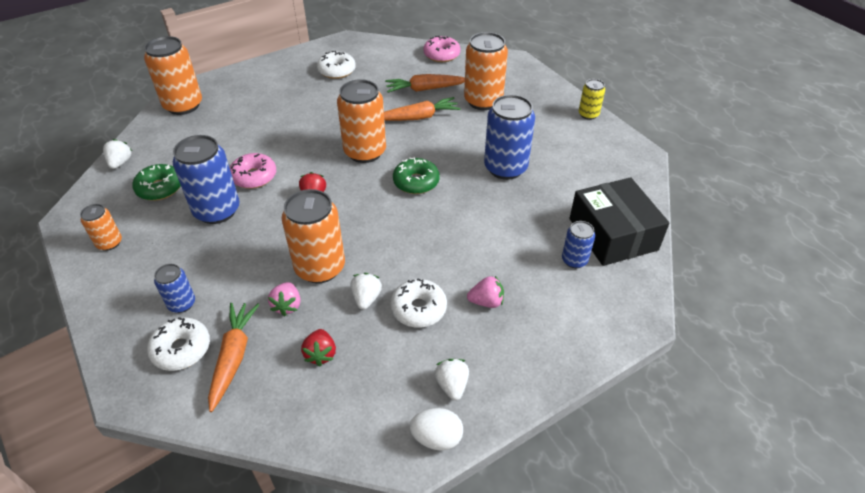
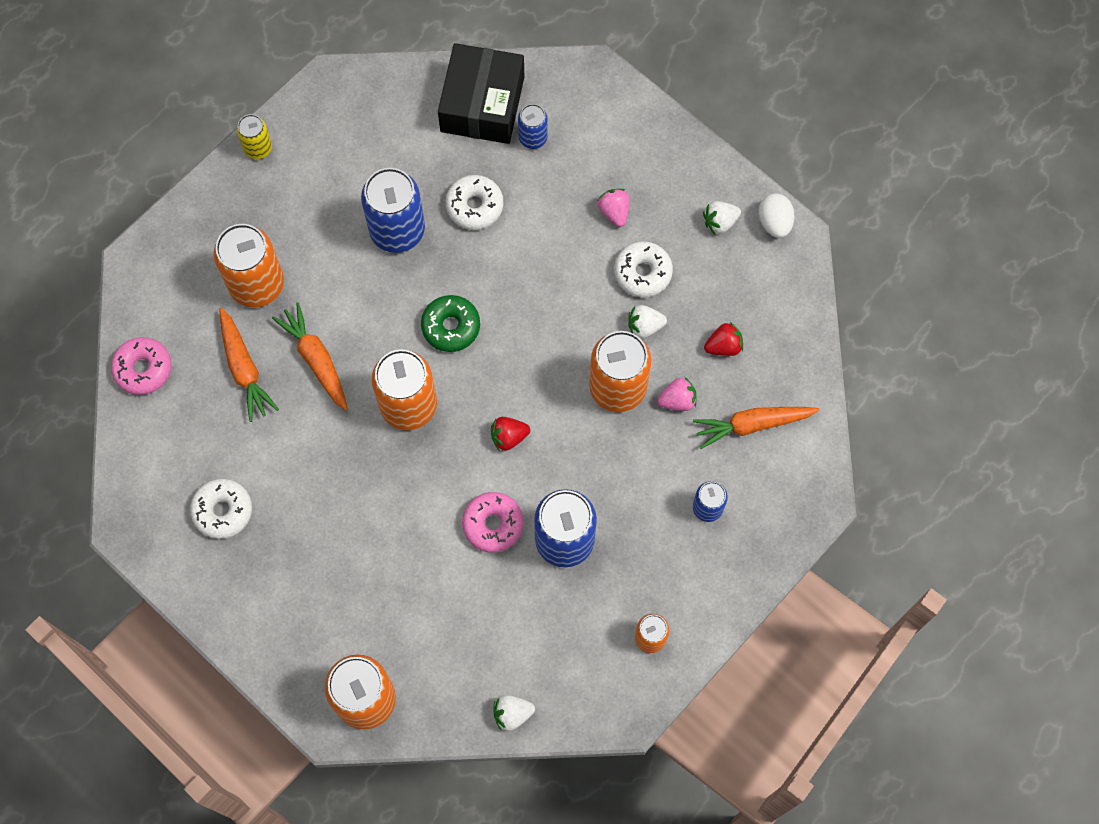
camera: 105 degrees left, 25 degrees up
green donut [132,164,181,201] -> none
white donut [147,317,210,371] -> white donut moved to [446,175,503,230]
black box [570,177,669,266] -> black box turned 45 degrees counterclockwise [438,43,524,144]

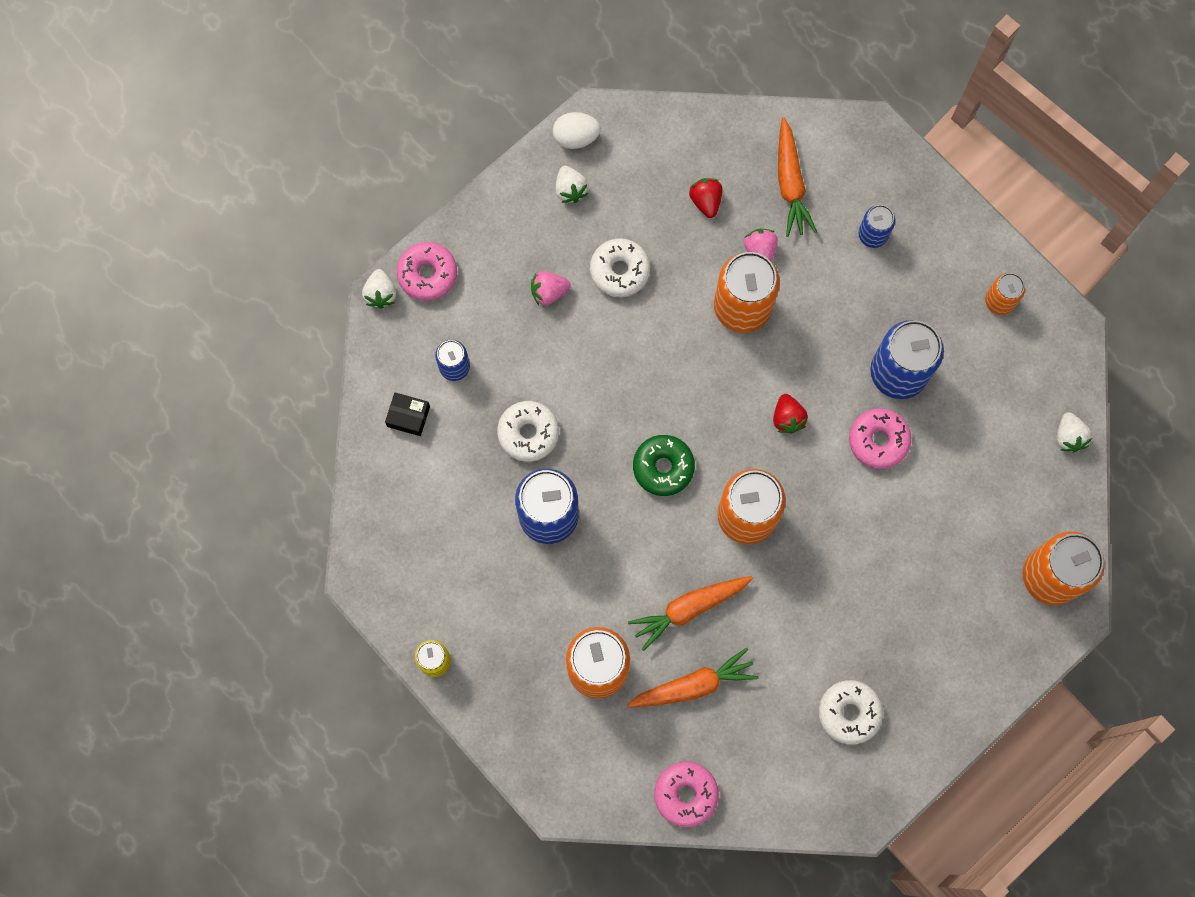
camera: 85 degrees left, 5 degrees up
black box [438,43,524,144] -> black box [385,392,430,436], size x0.42
white strawberry [628,305,667,339] -> white strawberry moved to [362,269,396,309]
none -> pink donut [396,242,457,301]

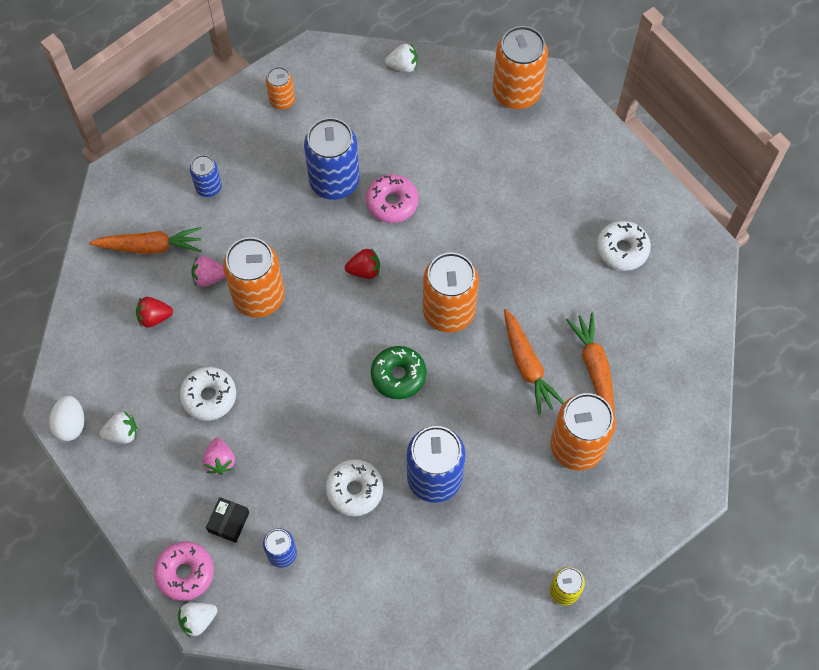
camera: 85 degrees left, 10 degrees down
white strawberry [362,269,396,309] -> white strawberry turned 150 degrees clockwise [178,602,217,638]
black box [385,392,430,436] -> black box moved to [206,497,249,543]
pink donut [654,761,719,827] -> none

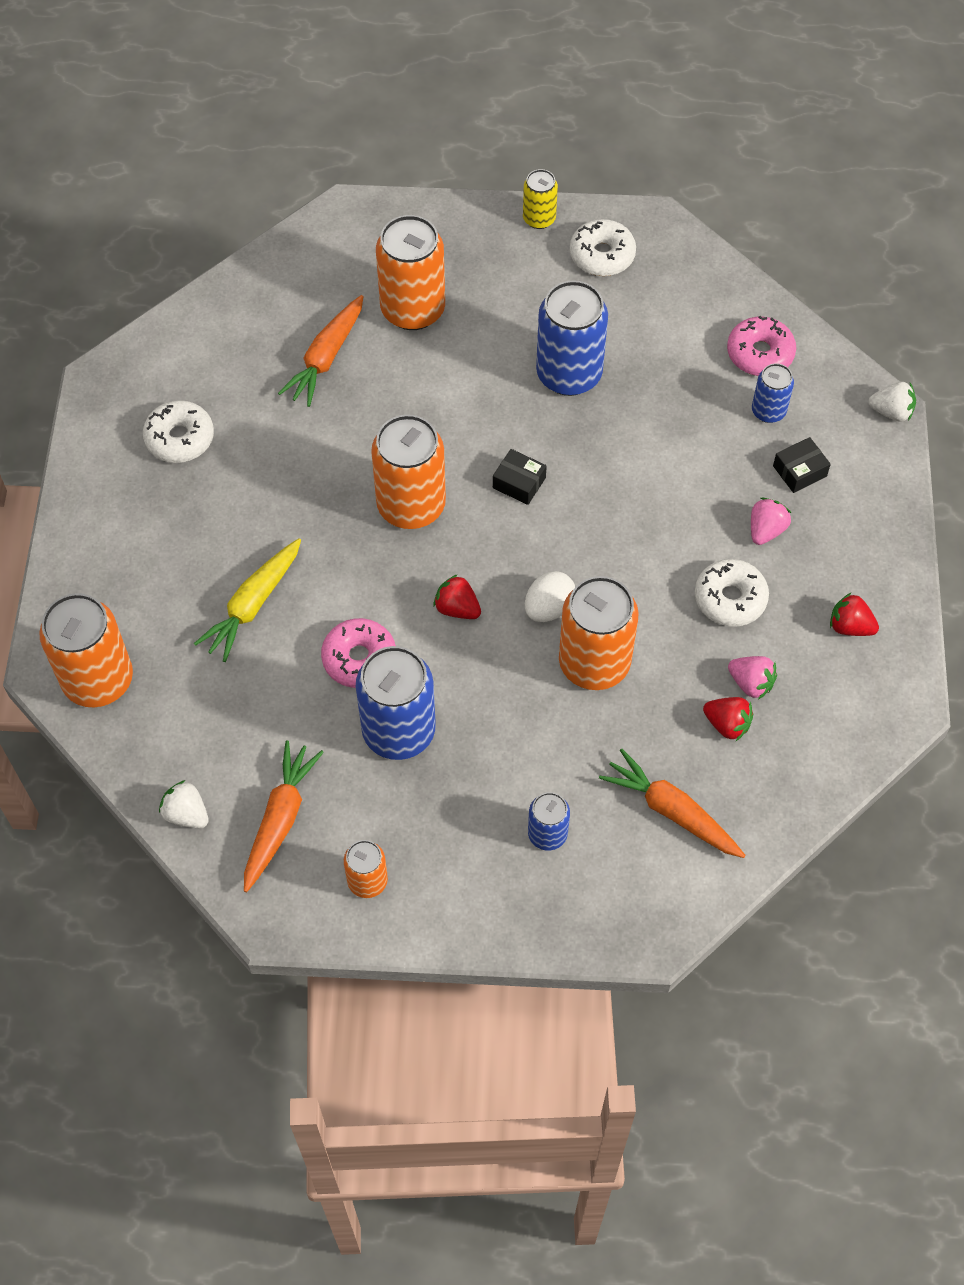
camera: 140 degrees left, 5 degrees down
white egg [49,396,85,441] -> white egg moved to [525,571,575,622]
white strawberry [99,411,137,444] -> red strawberry [830,592,879,636]
pink donut [154,541,214,601] -> pink donut moved to [727,316,796,376]
pink strawberry [191,256,225,287] -> pink strawberry moved to [728,656,777,700]
white donut [325,459,383,516] -> white donut moved to [570,219,636,276]
green donut [371,346,427,399] -> black box [493,449,547,505]
orange carrot [504,309,564,415] -> orange carrot moved to [244,740,324,892]
none -> yellow carrot [194,538,301,662]

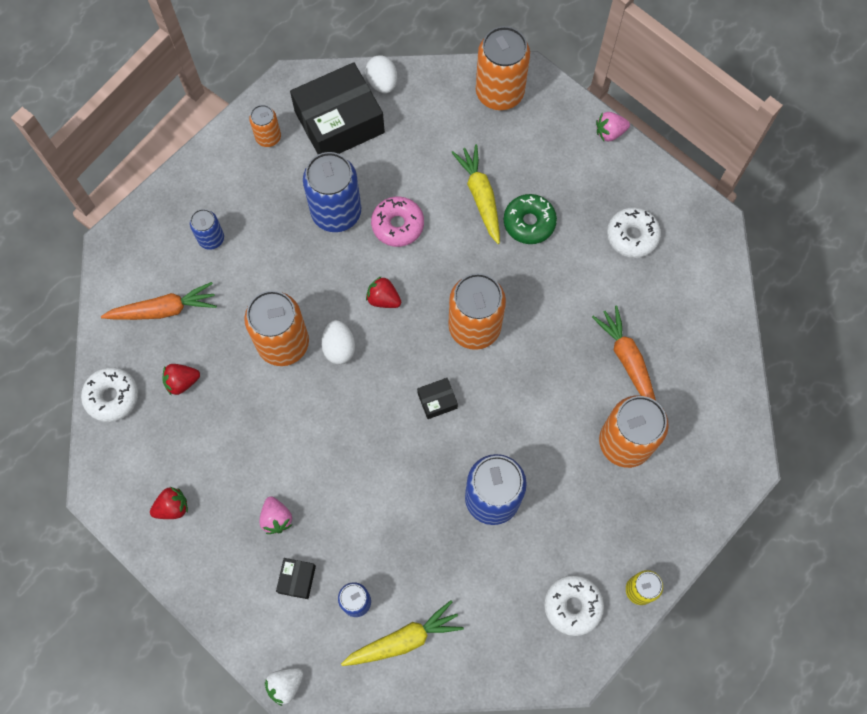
camera: 130 degrees right, 10 degrees up
white strawberry [159,780,209,829] -> white egg [365,56,397,93]
orange carrot [244,740,324,892] -> black box [290,62,385,154]
red strawberry [433,574,481,619] -> red strawberry turned 135 degrees counterclockwise [366,276,401,308]
white donut [695,559,769,627] -> white donut moved to [81,367,138,422]
pink donut [727,316,796,376] -> yellow carrot [341,600,464,666]
pink strawberry [728,656,777,700] -> pink strawberry moved to [596,112,630,142]
none -> green donut [504,194,557,244]

